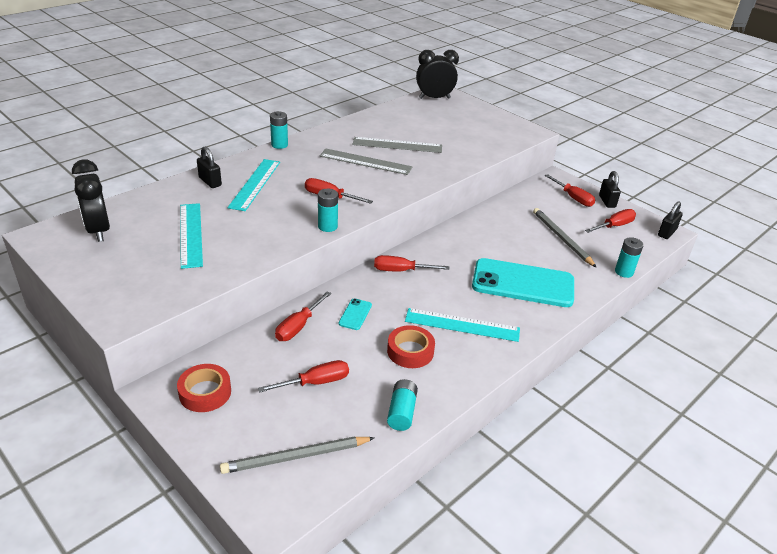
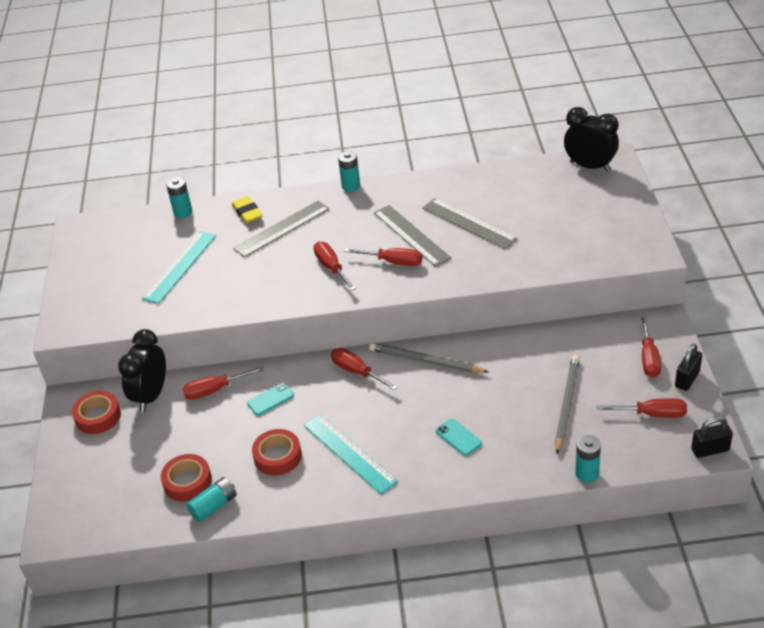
camera: 45 degrees right, 5 degrees up
black clock [72,159,110,242] -> black clock moved to [118,329,166,412]
black padlock [197,147,222,188] -> yellow eraser [232,196,263,223]
grey pencil [220,436,374,474] -> grey pencil moved to [369,343,489,373]
turquoise ruler [228,159,280,211] -> grey ruler [233,201,329,257]
red screwdriver [258,360,349,393] -> red screwdriver moved to [344,248,422,266]
turquoise battery [318,189,338,232] -> turquoise battery moved to [166,177,192,218]
turquoise phone [472,258,574,307] -> turquoise phone [436,419,482,456], size x0.40
none -> red tape [161,454,212,502]

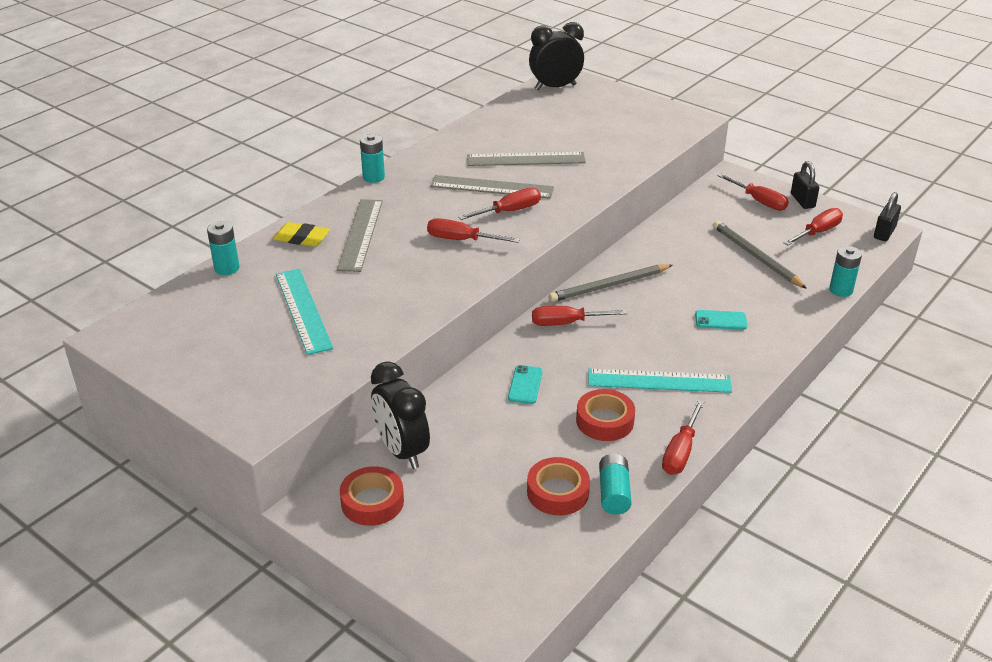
camera: 50 degrees left, 5 degrees down
red screwdriver [182,366,264,400] -> red screwdriver moved to [662,400,704,475]

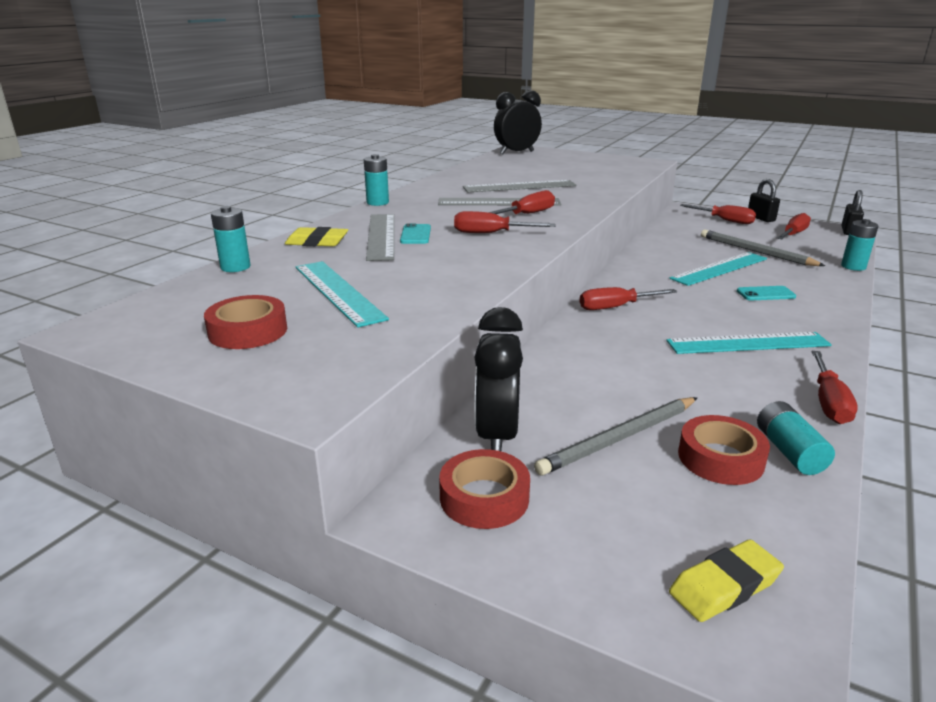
camera: 10 degrees left, 10 degrees down
black clock [371,361,430,469] -> black clock turned 45 degrees clockwise [474,307,523,451]
turquoise phone [508,365,543,404] -> turquoise phone moved to [400,223,431,244]
grey pencil [549,264,673,302] -> grey pencil moved to [534,397,697,476]
red tape [576,389,635,441] -> red tape moved to [204,295,287,349]
none -> turquoise ruler [669,252,767,286]
none -> yellow eraser [669,539,784,622]

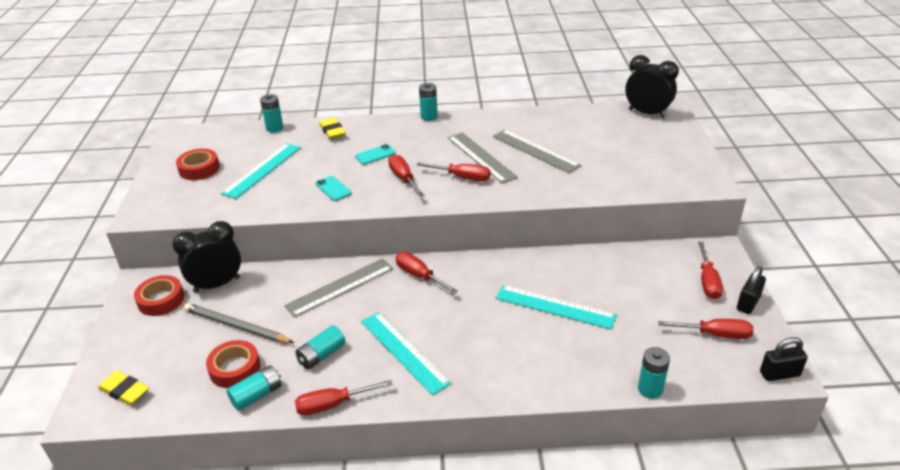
camera: 60 degrees right, 10 degrees up
grey ruler [366,214,394,261] -> grey ruler moved to [284,258,393,318]
grey pencil [701,230,825,266] -> none
turquoise phone [737,286,796,300] -> turquoise phone moved to [315,176,352,201]
none -> turquoise battery [295,325,345,369]

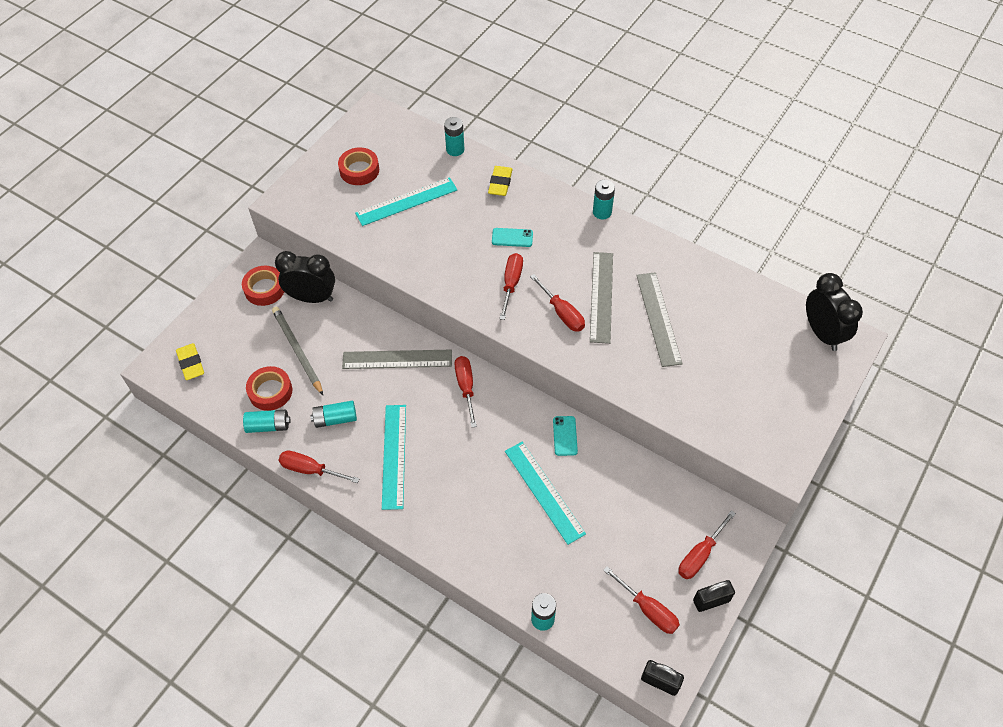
camera: 35 degrees right, 20 degrees up
turquoise phone [315,176,352,201] -> turquoise phone moved to [553,416,578,456]

